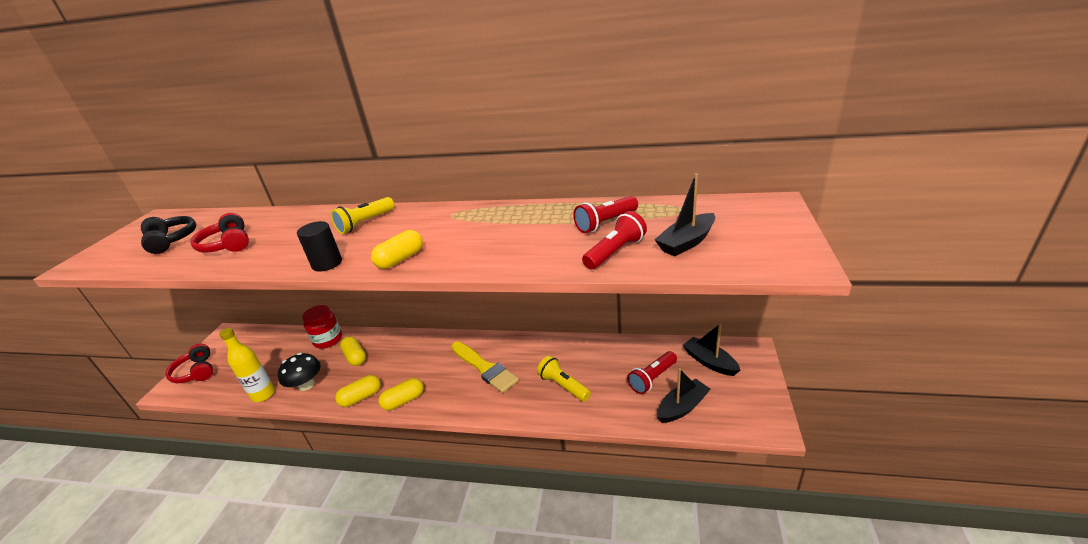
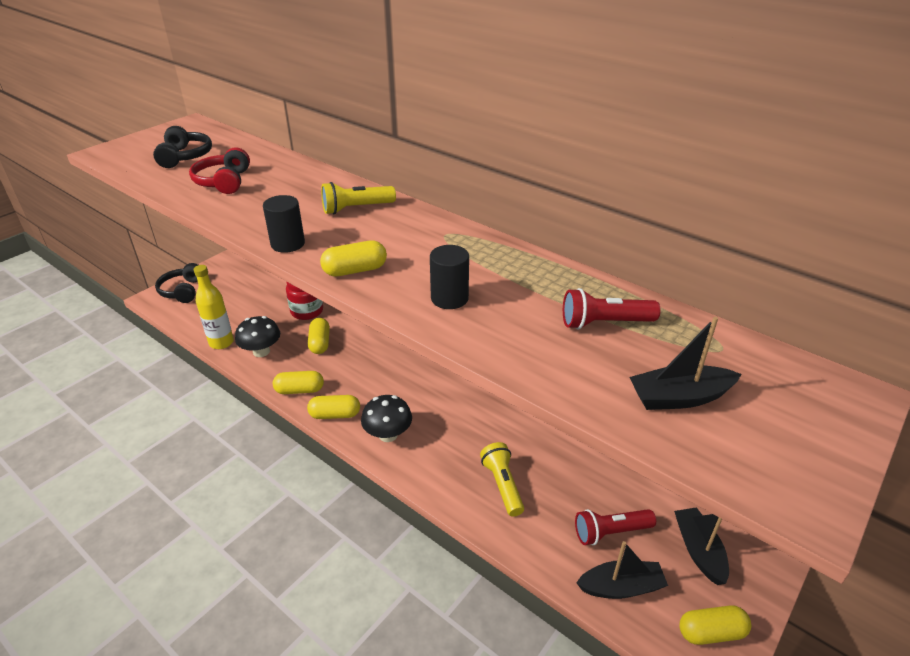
camera: 25 degrees right, 5 degrees up
red headphones [165,344,213,383] -> black headphones [155,263,198,303]
yellow brush [451,341,519,393] -> none
red flashlight [582,211,647,269] -> none
none -> black mushroom [361,395,412,442]
none -> black cylinder [430,245,469,309]
none -> yellow capsule [679,605,751,645]

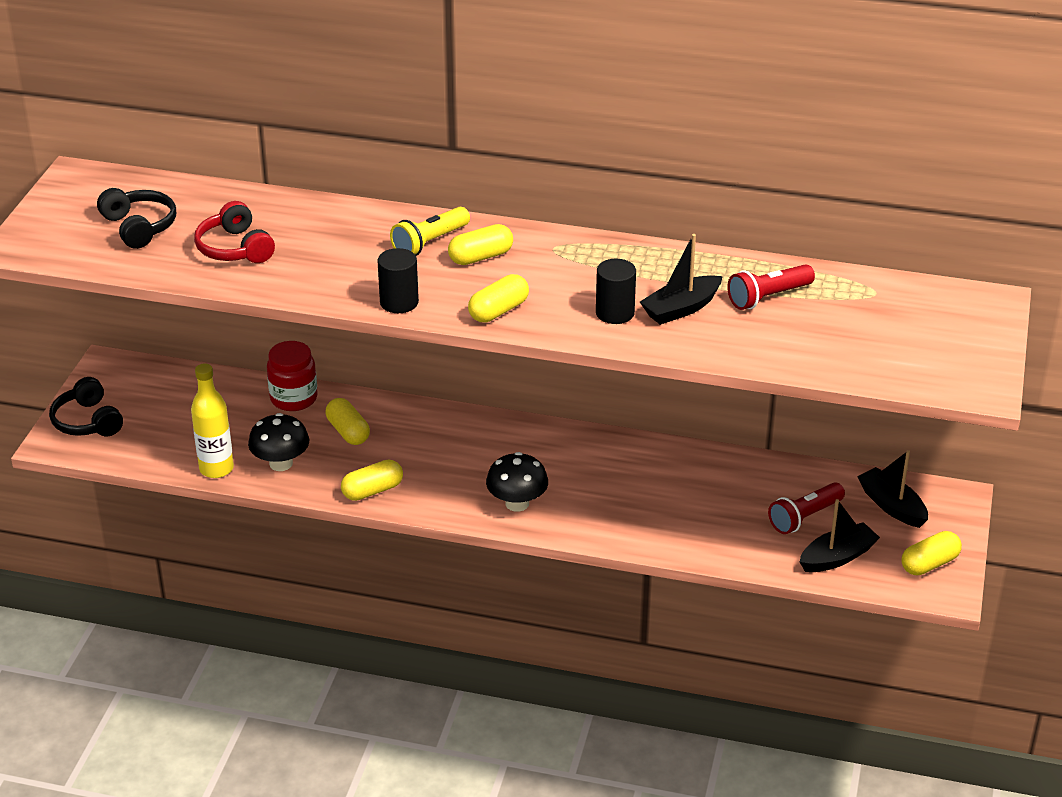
camera: 25 degrees left, 0 degrees up
yellow capsule [307,395,360,419] -> yellow capsule moved to [448,224,513,265]
yellow flashlight [480,442,524,517] -> none
black boat [630,317,741,410] -> black boat moved to [640,234,723,325]

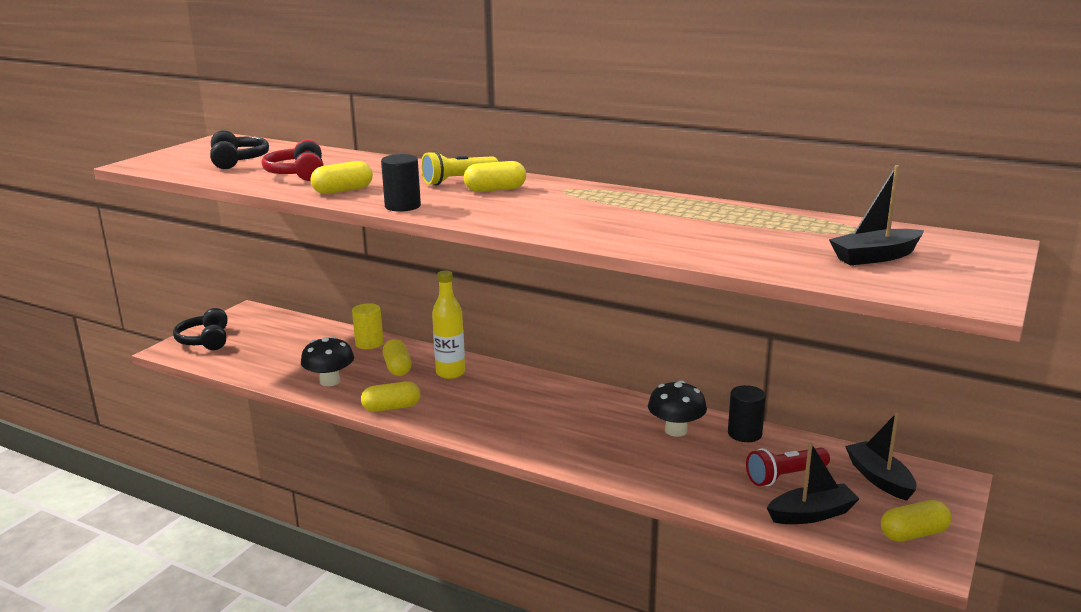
camera: 15 degrees right, 15 degrees down
yellow bottle [191,364,234,478] -> yellow bottle moved to [432,270,465,379]
red jar [267,341,317,411] -> yellow cylinder [352,303,384,349]
yellow capsule [468,274,529,322] -> yellow capsule moved to [311,161,373,194]
black mushroom [486,452,548,512] -> black mushroom moved to [648,381,707,437]
black cylinder [596,259,636,324] -> black cylinder moved to [728,385,766,442]
black boat [640,234,723,325] -> black boat moved to [829,165,924,265]
red flashlight [727,264,815,310] -> none

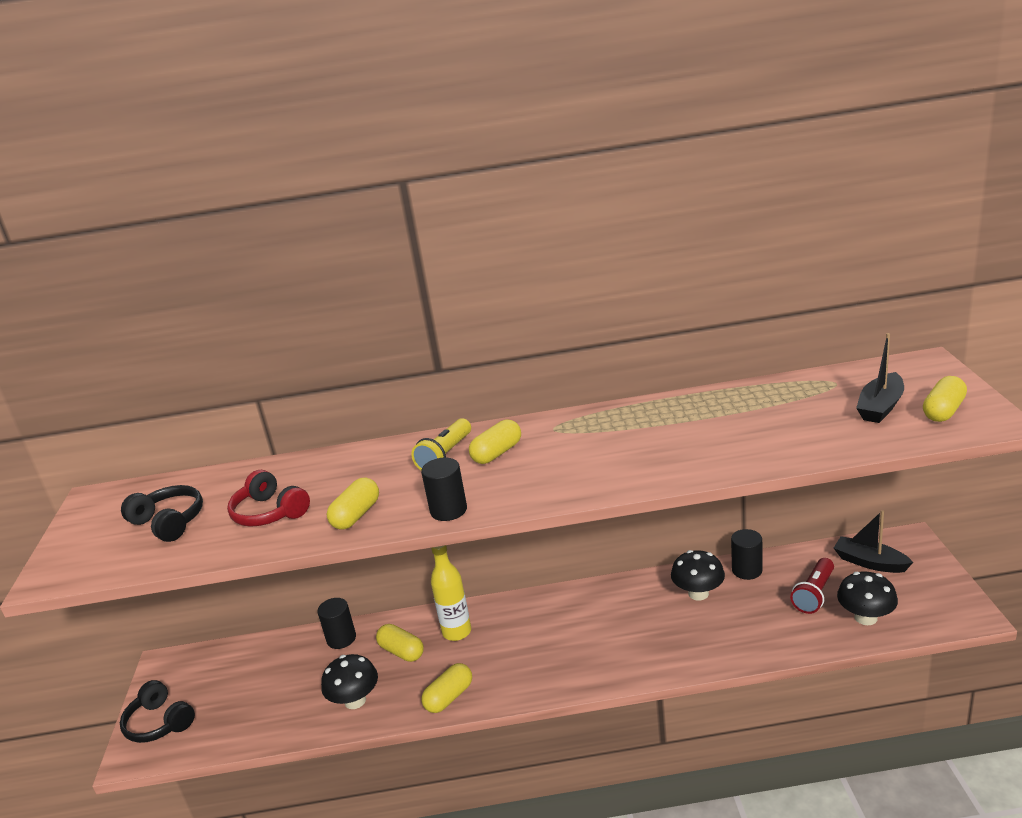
camera: 30 degrees left, 5 degrees up
yellow cylinder [352,303,384,349] -> black cylinder [317,598,356,649]
black boat [767,442,860,524] -> black mushroom [837,572,898,625]
yellow capsule [881,500,952,542] -> yellow capsule moved to [923,376,967,422]

